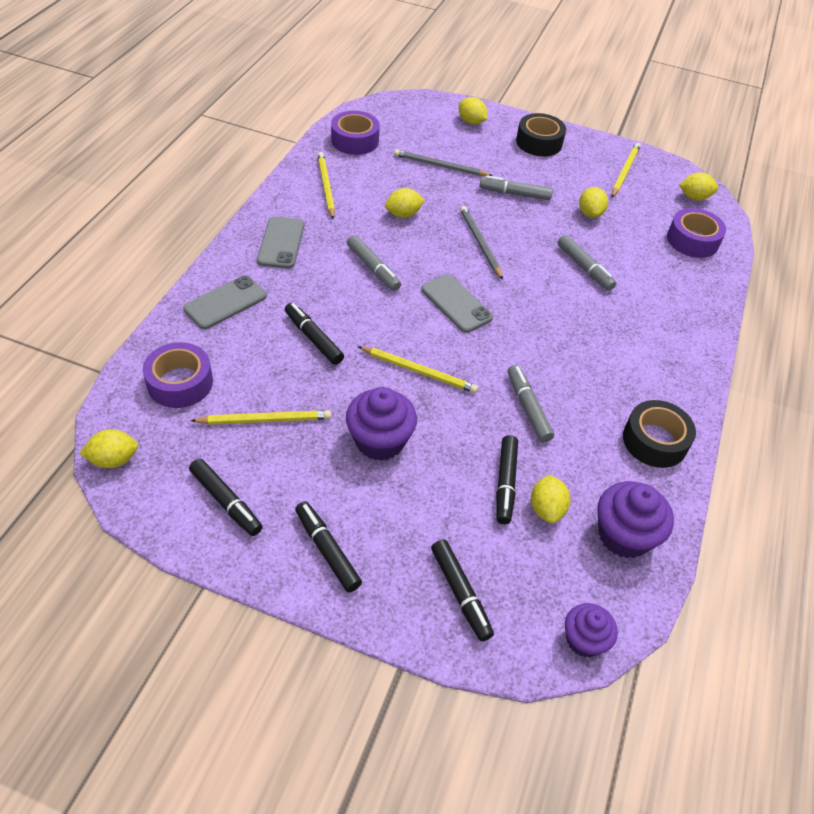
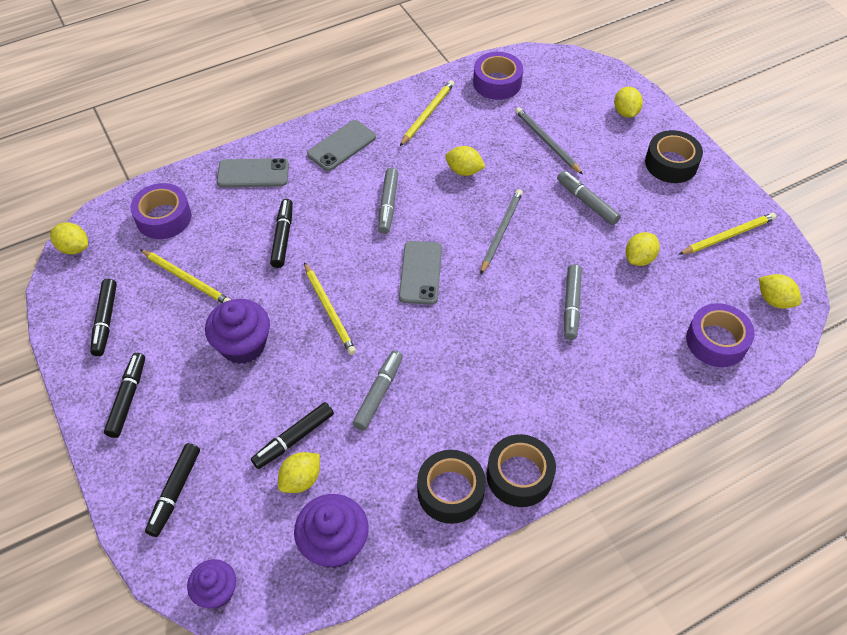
camera: 45 degrees right, 5 degrees up
none -> black tape [487,434,556,507]

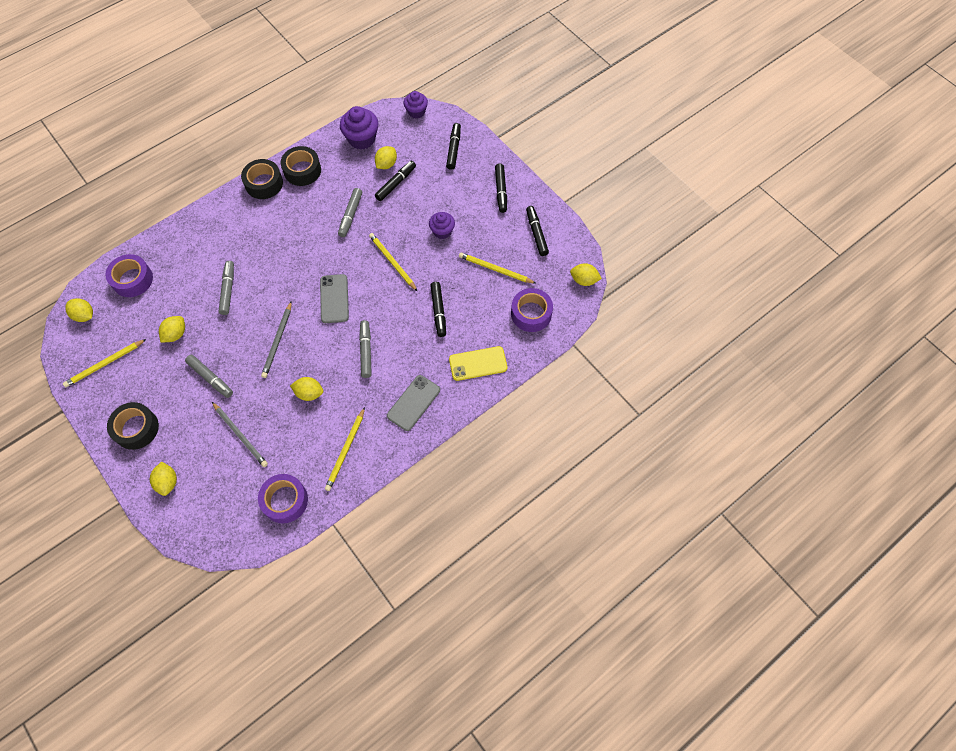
camera: 170 degrees right, 10 degrees up
purple cupcake [205,299,270,364] -> purple cupcake [429,212,455,239], size x0.64
grey phone [217,158,289,188] -> yellow phone [449,346,507,381]

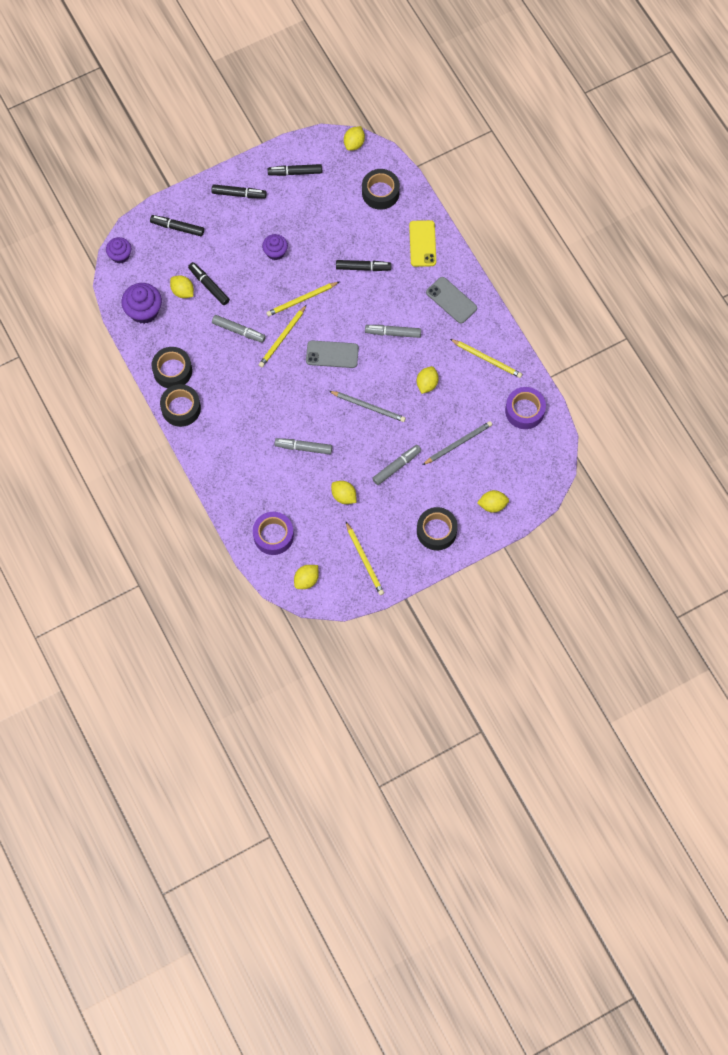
camera: 80 degrees left, 5 degrees up
yellow pencil [459,252,536,284] -> yellow pencil moved to [259,305,307,367]
purple tape [511,288,553,332] -> black tape [362,169,400,210]

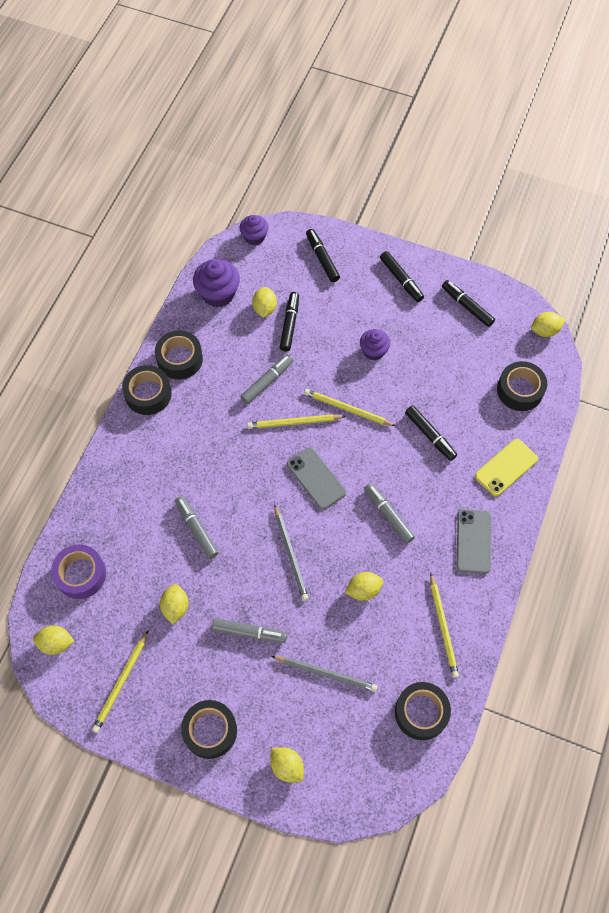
camera: 50 degrees right, 5 degrees down
grey marker [212,315,266,343] -> grey marker turned 120 degrees counterclockwise [240,354,294,404]
purple tape [505,387,546,429] -> black tape [395,682,451,740]

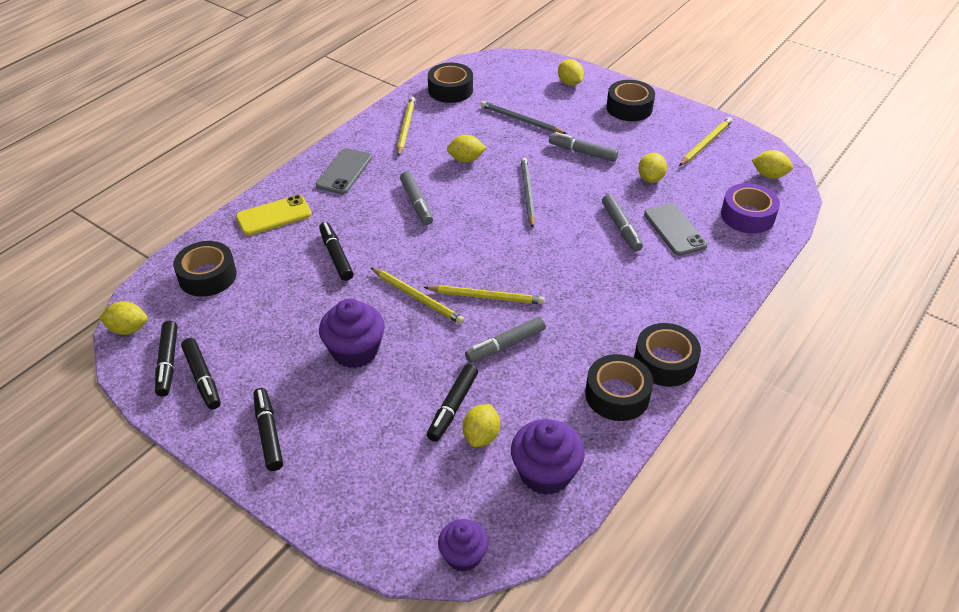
camera: 165 degrees left, 20 degrees down
grey phone [287,447,346,510] -> grey phone moved to [644,203,707,256]
black marker [306,229,340,282] -> black marker moved to [155,321,177,397]
purple cupcake [360,329,390,360] -> purple cupcake [319,298,385,368], size x1.55

